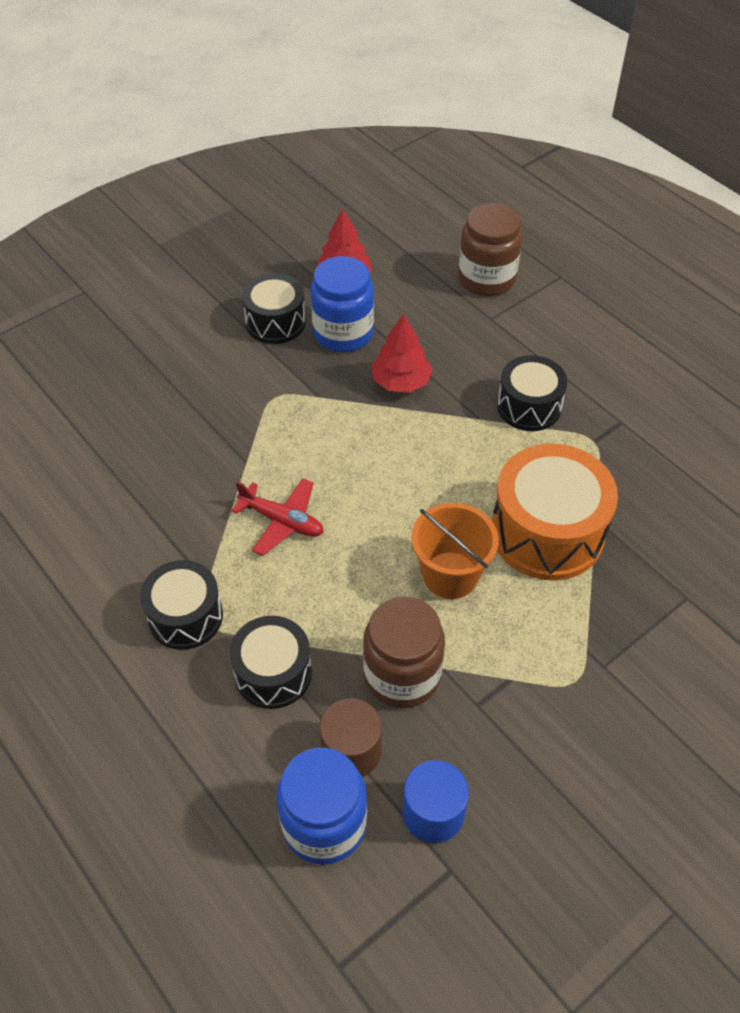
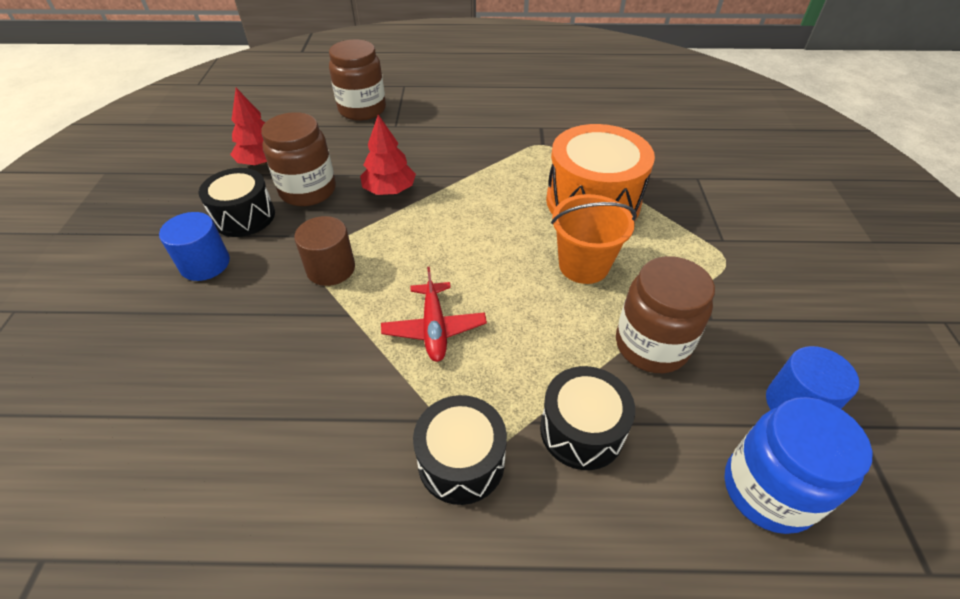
camera: 50 degrees left, 5 degrees down
red plane [231,478,324,556] -> red plane turned 105 degrees clockwise [381,267,487,362]
blue jar [311,256,374,352] -> brown jar [261,112,336,206]
brown cylinder [320,698,382,777] -> brown cylinder moved to [294,216,355,286]
black drum [497,355,567,431] -> none
none -> blue cylinder [159,212,230,281]

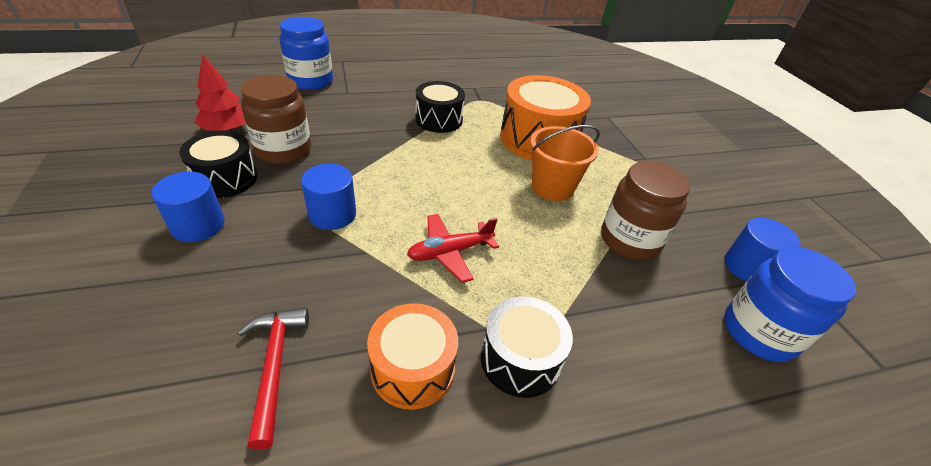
camera: 20 degrees left, 5 degrees down
brown cylinder [294,216,355,286] -> blue cylinder [301,164,356,230]
brown jar [329,40,386,121] -> blue jar [279,17,333,90]
red tree [360,115,416,195] -> none
red plane [381,267,487,362] -> red plane turned 90 degrees clockwise [407,214,499,283]
black drum [540,366,635,470] -> black drum moved to [415,81,465,133]
none -> red hammer [238,308,309,450]
none -> orange drum [367,303,458,409]

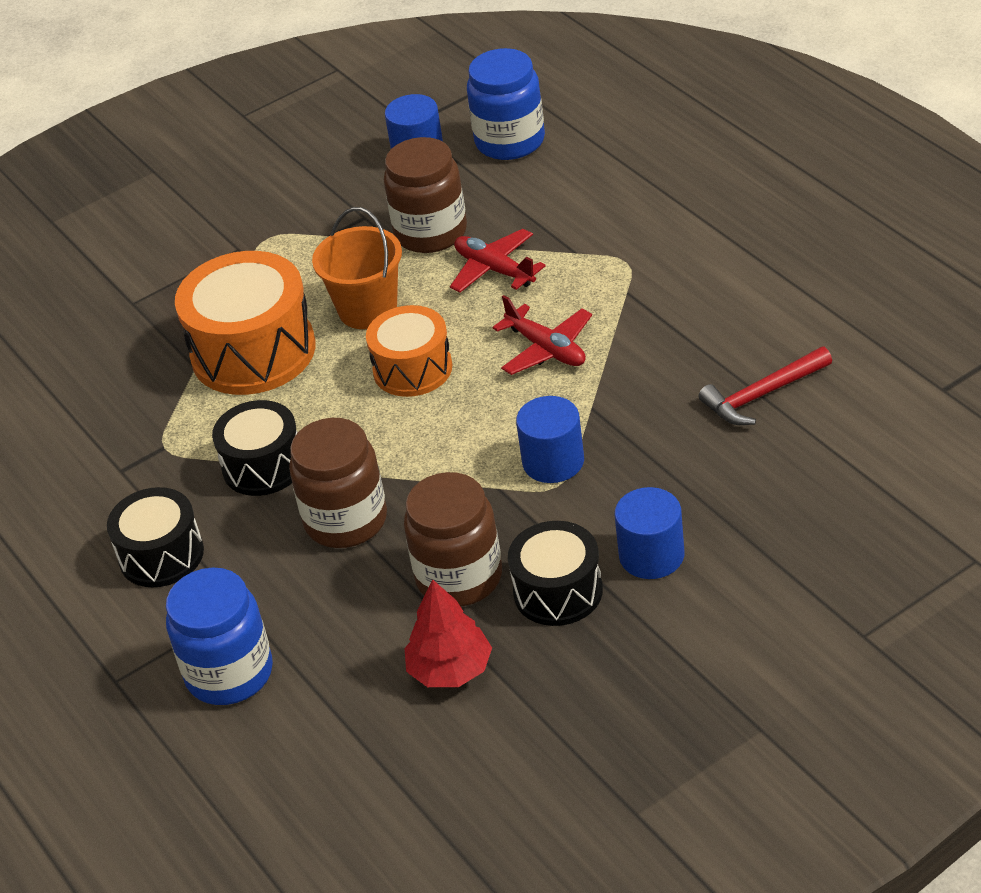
camera: 100 degrees left, 0 degrees up
orange drum [367,303,458,409] -> orange drum moved to [366,305,452,397]
black drum [481,296,573,398] -> black drum moved to [107,487,204,587]
none -> brown jar [289,418,387,548]
none -> red plane [450,229,546,292]

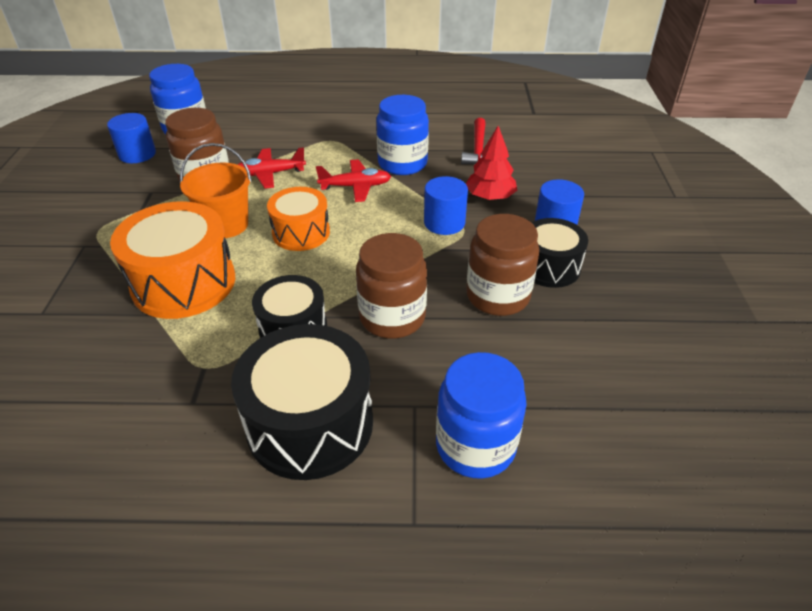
camera: 60 degrees left, 0 degrees up
black drum [107,487,204,587] -> black drum [231,324,373,480], size x1.61
red tree [404,579,492,687] -> red tree moved to [466,126,517,200]
none -> blue jar [376,95,429,175]

